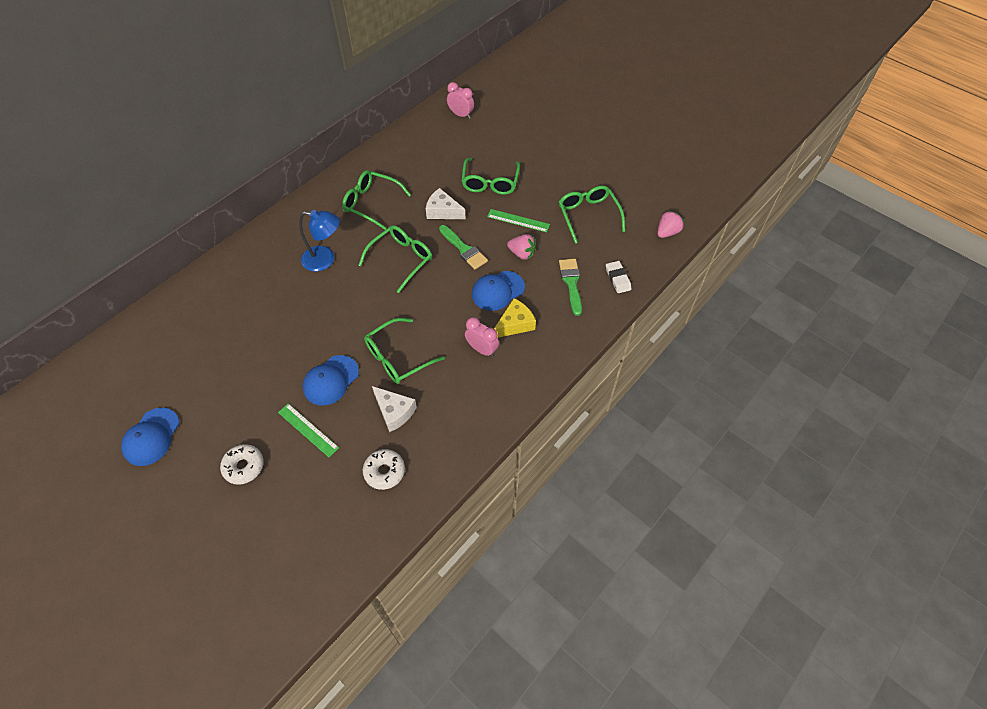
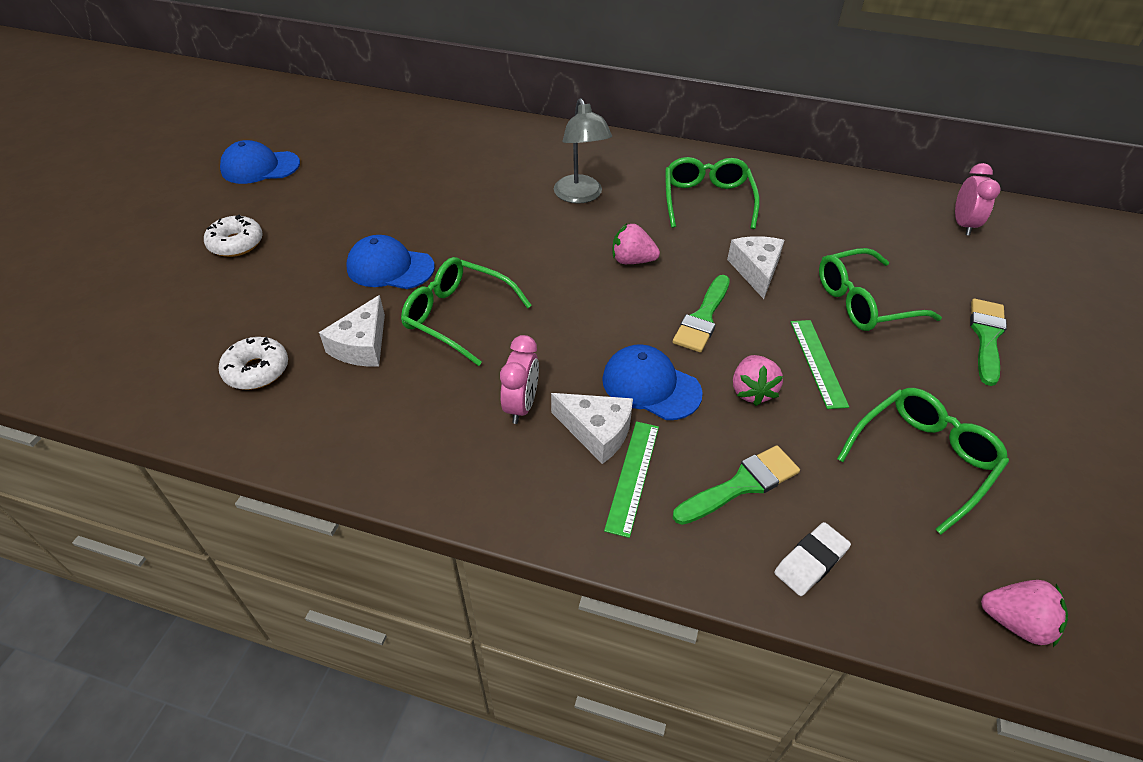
camera: 65 degrees right, 10 degrees down
green ruler [278,404,339,457] -> green ruler moved to [604,421,659,538]
blue lamp [299,210,340,272] -> grey lamp [554,98,612,204]
green glasses [359,225,432,293] -> pink strawberry [613,224,660,264]
yellow cheese [494,298,536,338] -> white cheese [551,393,633,464]
none -> green brush [970,299,1007,386]

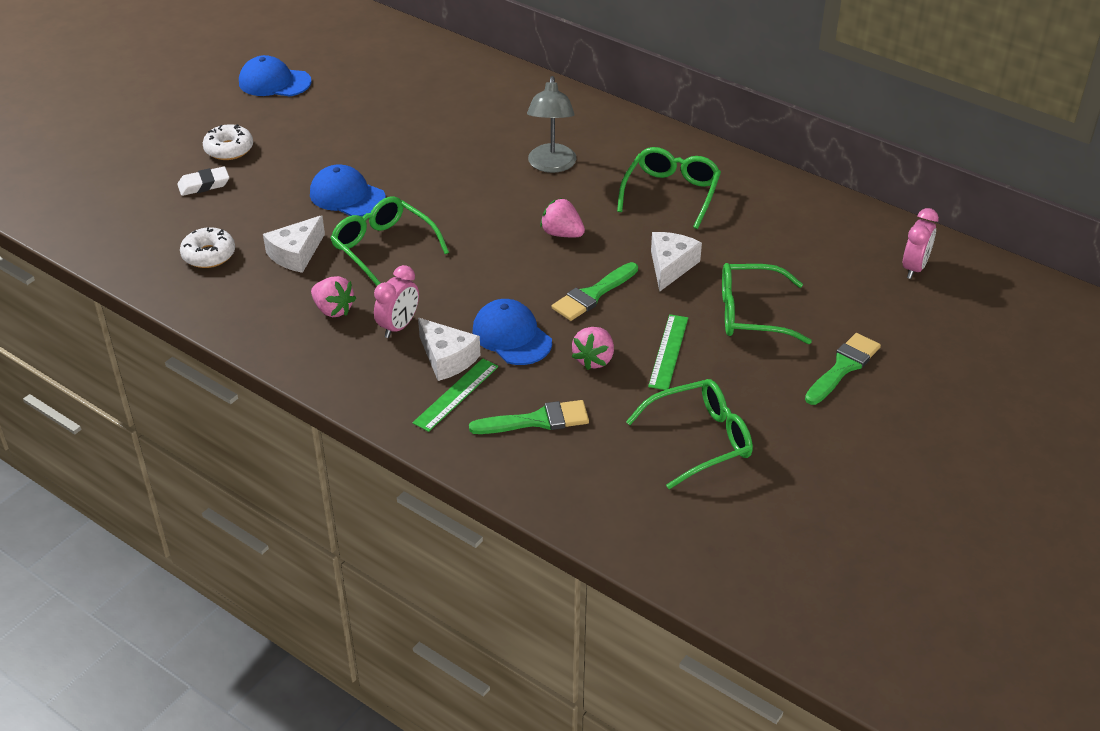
camera: 20 degrees right, 5 degrees down
white eraser [774,522,851,596] -> white eraser moved to [177,167,229,196]
pink strawberry [981,580,1068,647] -> pink strawberry moved to [311,276,356,317]

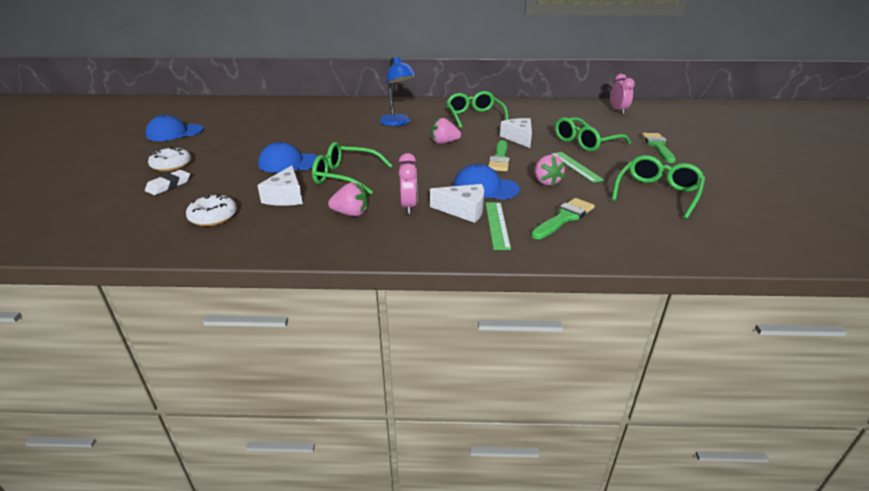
camera: 35 degrees left, 10 degrees down
grey lamp [527,76,577,173] -> blue lamp [380,57,416,126]

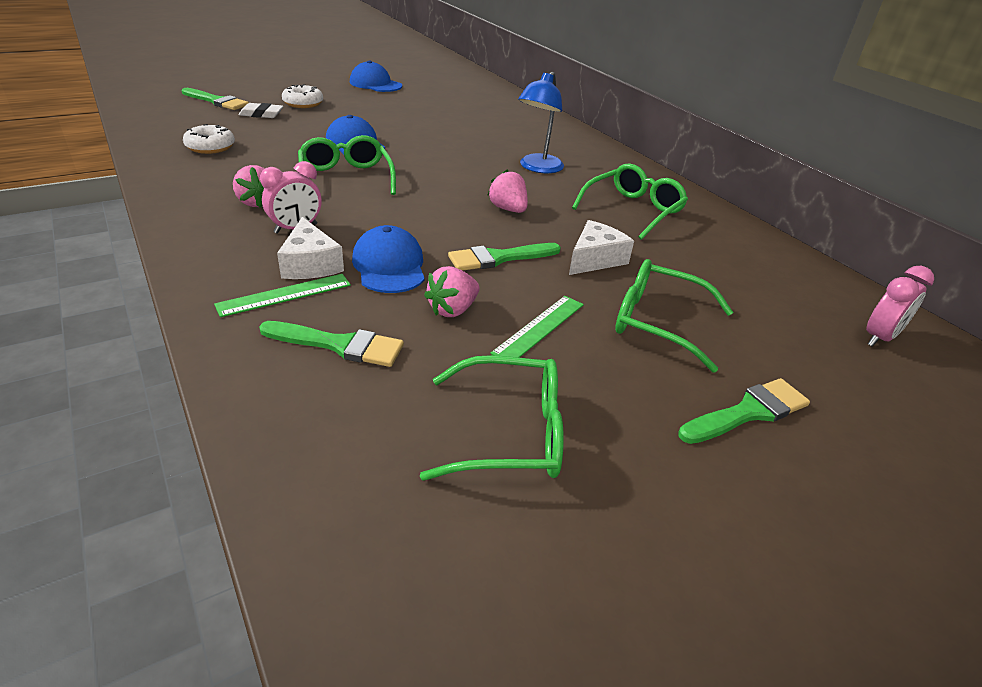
camera: 55 degrees right, 5 degrees up
white cheese [257,165,303,206] -> none
none -> green brush [181,88,249,110]

